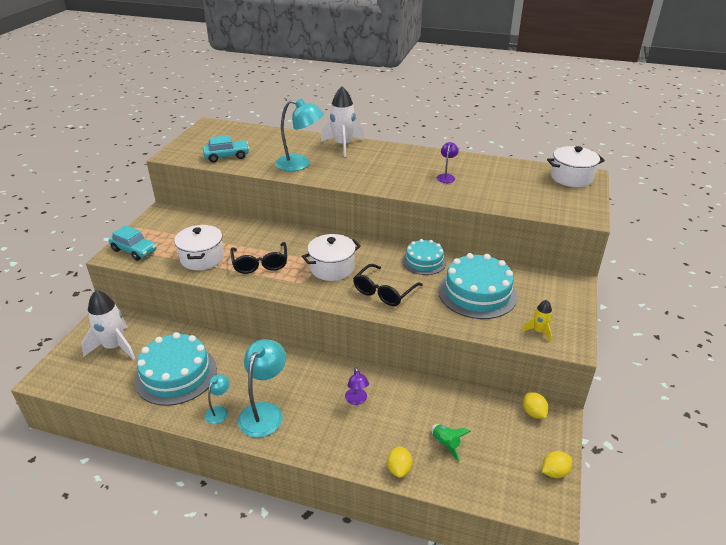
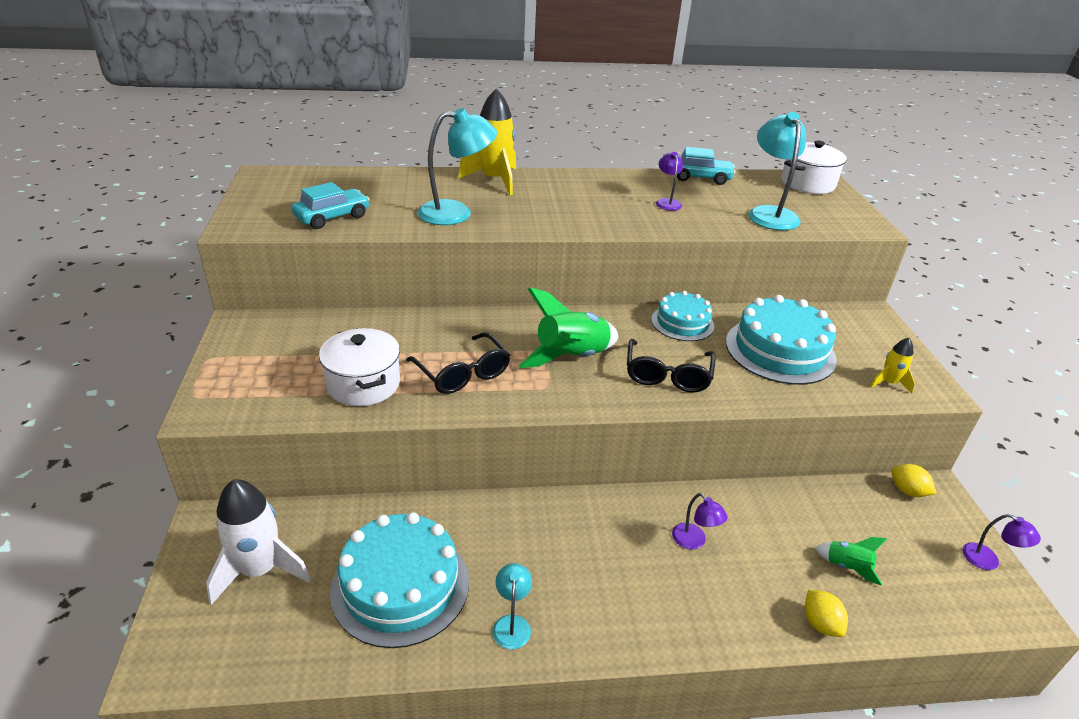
camera: 25 degrees left, 0 degrees up
turquoise car [109,225,156,261] -> turquoise car moved to [677,147,735,185]
turquoise lamp [238,339,286,437] -> turquoise lamp moved to [748,112,806,230]
white pot [302,234,361,281] -> green rocket [519,287,618,368]
white rocket [321,86,364,157] -> yellow rocket [458,88,516,195]
yellow lemon [542,451,572,478] -> purple lamp [962,514,1041,570]

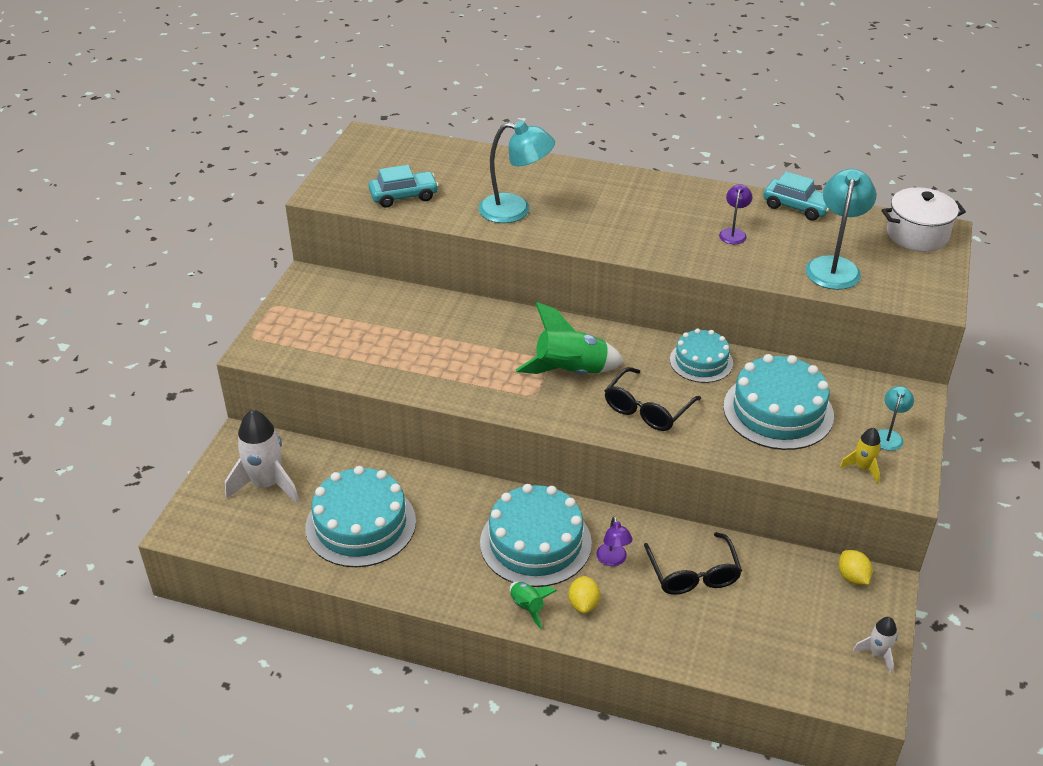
camera: 25 degrees right, 5 degrees up
white pot [319,328,400,406] -> none
black glasses [406,332,510,394] -> black glasses moved to [644,532,742,595]
yellow rocket [458,88,516,195] -> none
turquoise lamp [493,563,532,649] -> turquoise lamp moved to [878,386,914,451]
yellow lemon [805,590,848,637] -> yellow lemon moved to [568,576,600,614]
green rocket [815,537,887,586] -> green rocket moved to [510,582,557,629]
purple lamp [962,514,1041,570] -> white rocket [853,617,898,674]
none -> turquoise cake [480,484,592,587]

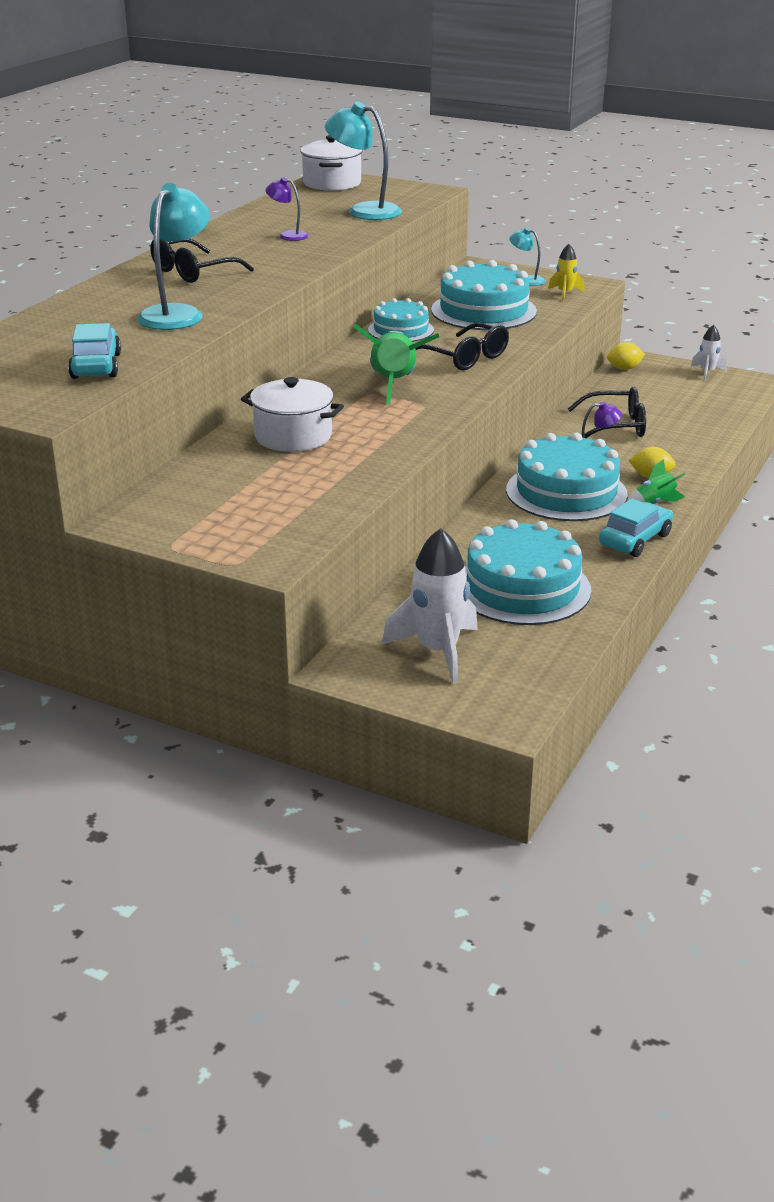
camera: 80 degrees left, 10 degrees down
turquoise car [763,171,830,221] -> turquoise car moved to [599,499,673,557]
none -> black glasses [150,239,254,283]
none -> white pot [241,377,344,452]

